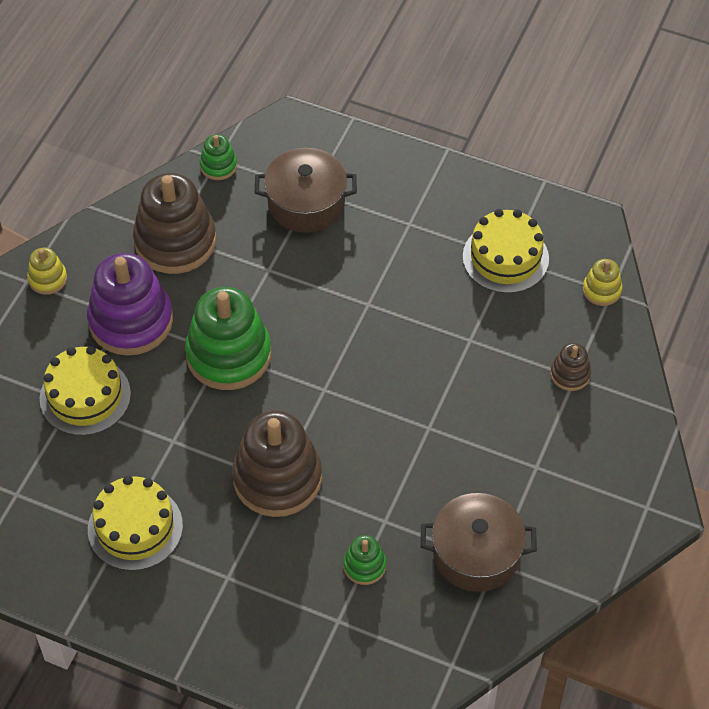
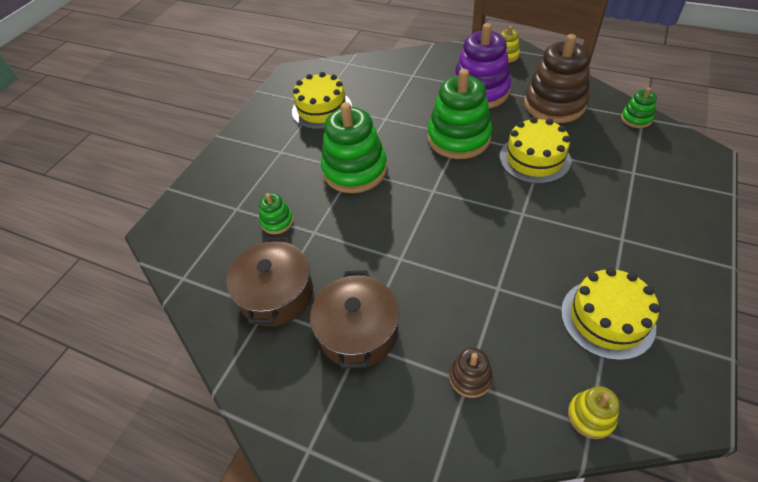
camera: 95 degrees right, 5 degrees down
yellow cake [40,346,131,436] -> yellow cake moved to [500,117,571,184]
brown stacking toy [232,411,322,517] -> green stacking toy [321,102,387,193]
brown pot [255,148,357,233] -> brown pot moved to [310,270,399,369]

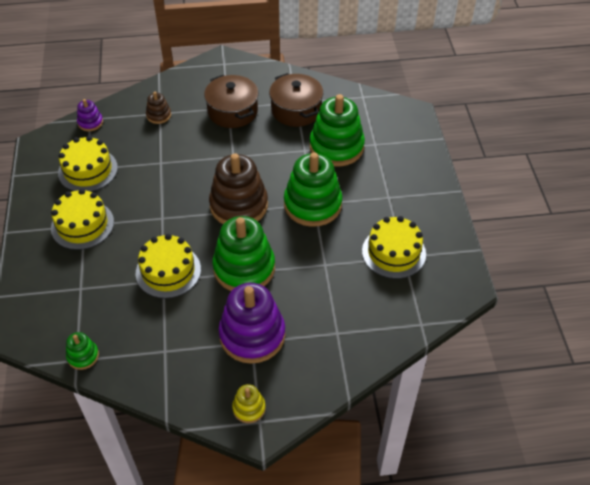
camera: 145 degrees right, 0 degrees up
green stacking toy [259,193,294,234] -> green stacking toy [310,94,365,166], size x2.13
brown stacking toy [524,34,590,123] -> brown stacking toy moved to [209,153,268,224]
yellow stacking toy [568,386,620,439] -> purple stacking toy [77,99,103,131]
none -> yellow cake [51,189,114,250]

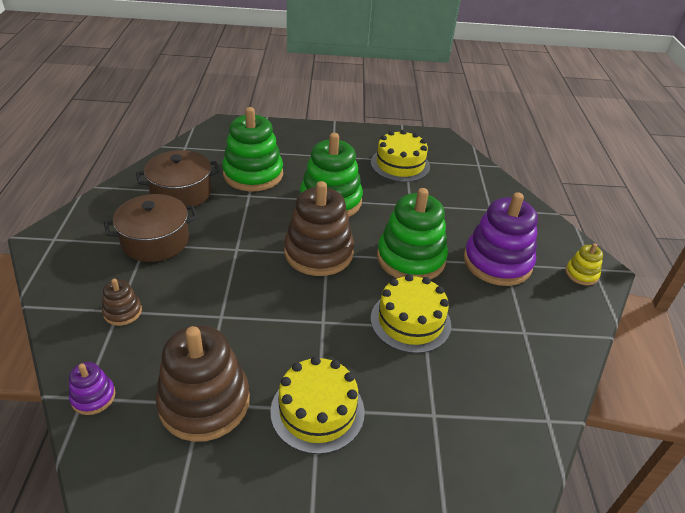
camera: 85 degrees left, 10 degrees down
yellow cake [58,136,118,192] -> brown stacking toy [155,325,250,442]
green stacking toy [66,332,99,370] -> none

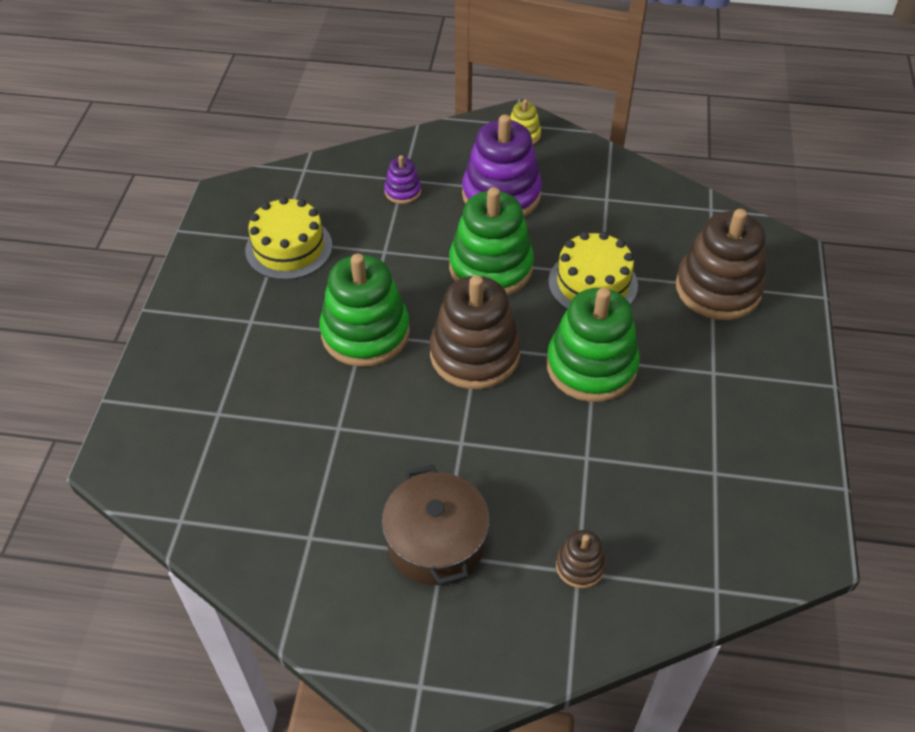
camera: 80 degrees left, 10 degrees up
purple stacking toy [69,362,116,415] -> purple stacking toy moved to [384,155,421,204]
brown pot [136,150,220,207] -> none
brown stacking toy [155,325,250,442] -> brown stacking toy moved to [676,209,766,320]
green stacking toy [222,107,283,191] -> green stacking toy moved to [546,288,640,402]
yellow cake [270,356,365,454] -> none

